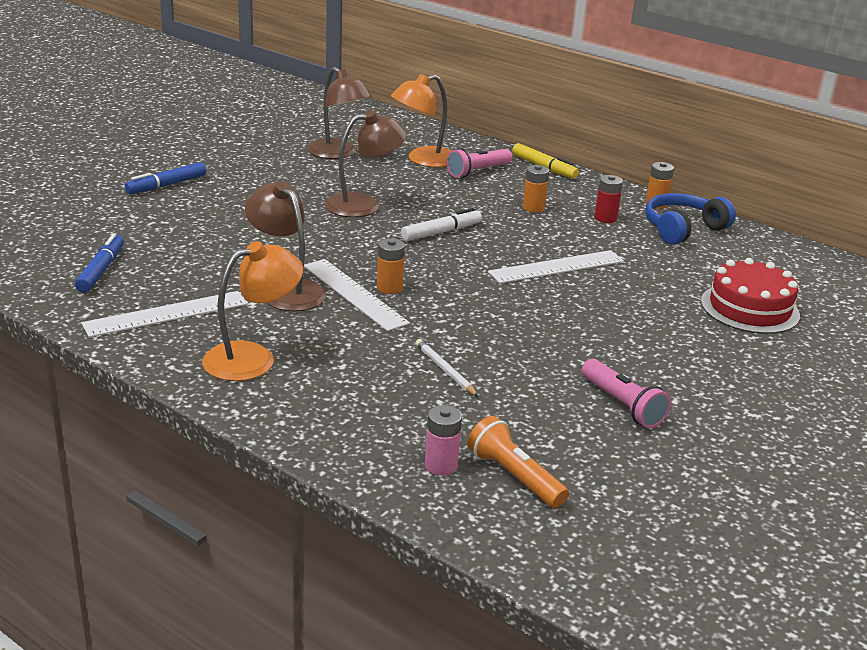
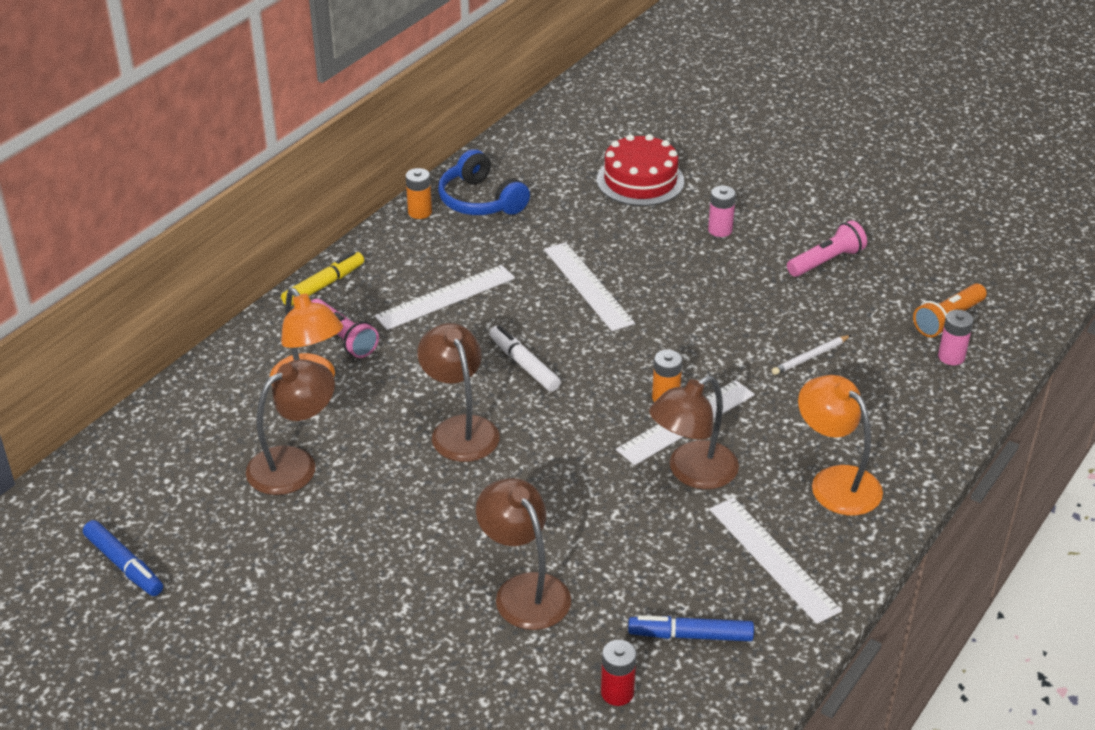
camera: 90 degrees left, 10 degrees up
blue marker [125,162,206,194] -> blue marker moved to [83,520,163,596]
orange battery [523,165,549,213] -> white ruler [374,265,515,330]
red battery [595,175,623,223] -> red battery moved to [601,640,636,706]
none -> brown lamp [476,478,571,630]
none -> pink battery [708,186,736,237]

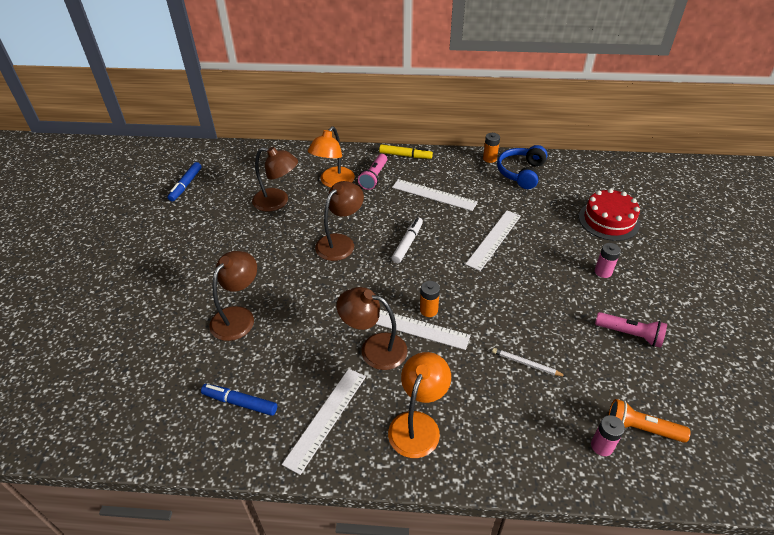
camera: 60 degrees right, 5 degrees up
red battery [601,640,636,706] -> none
blue marker [628,615,754,641] -> blue marker turned 45 degrees counterclockwise [201,384,277,416]

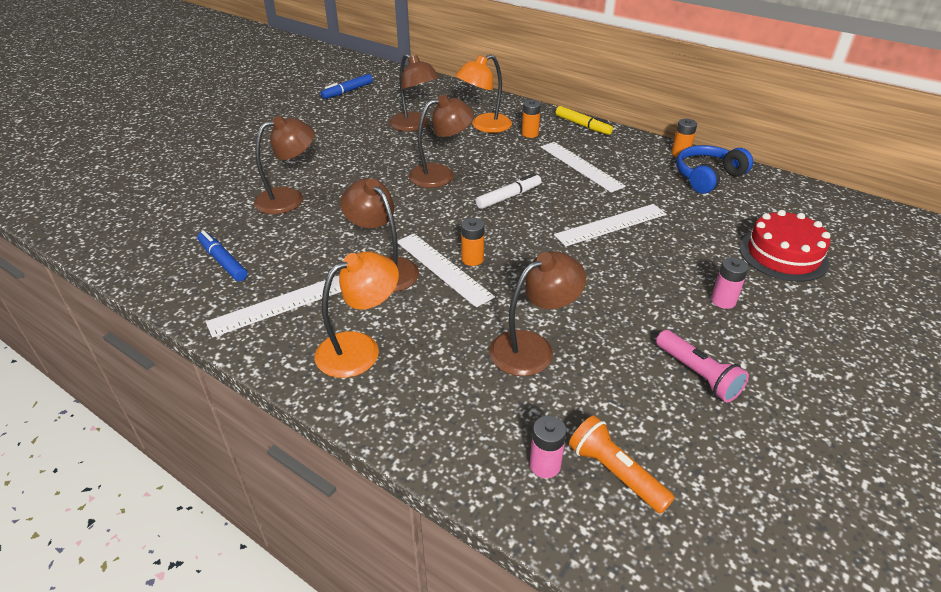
camera: 30 degrees right, 5 degrees down
pink flashlight [358,154,387,190] -> orange battery [522,100,541,138]
white pencil [492,348,566,377] -> brown lamp [489,251,586,376]

